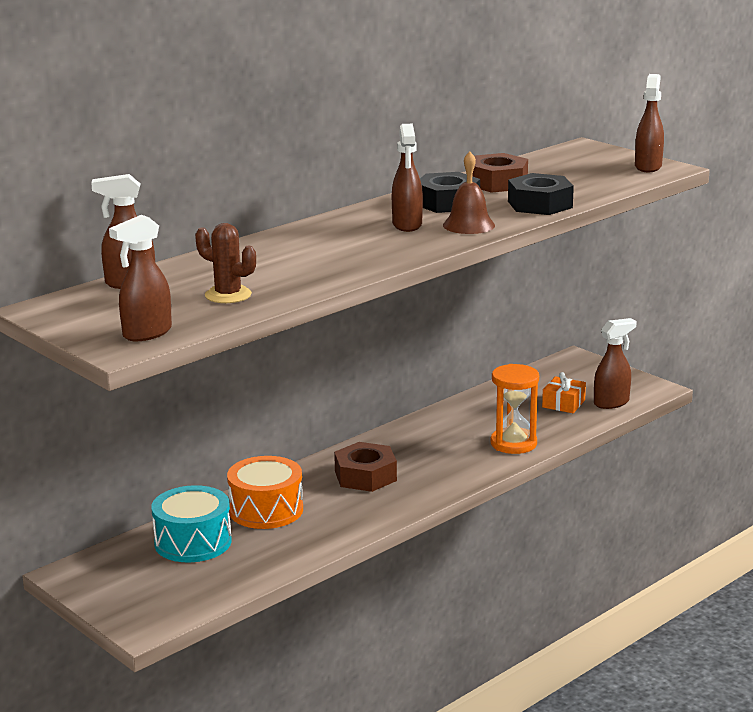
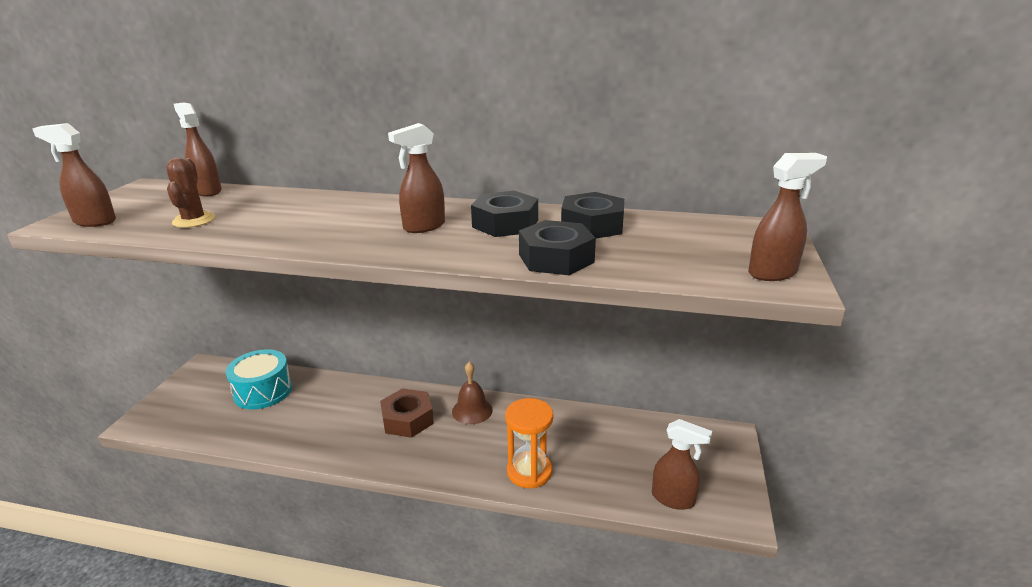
camera: 55 degrees right, 5 degrees up
orange drum [227,456,303,529] -> none
brown bell [443,151,495,234] -> brown bell moved to [452,362,493,424]
brown nut [472,153,528,193] -> black nut [561,192,624,238]
orange gift [542,372,586,413] -> none

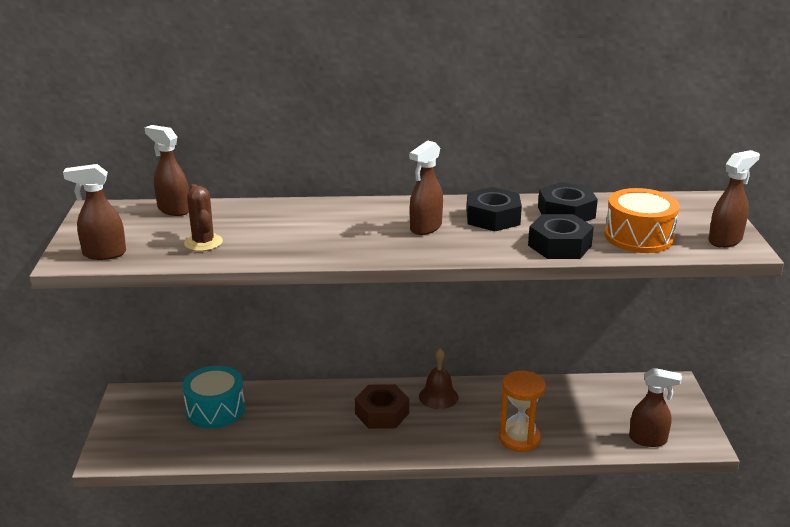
camera: 15 degrees left, 0 degrees up
none -> orange drum [605,188,680,253]

